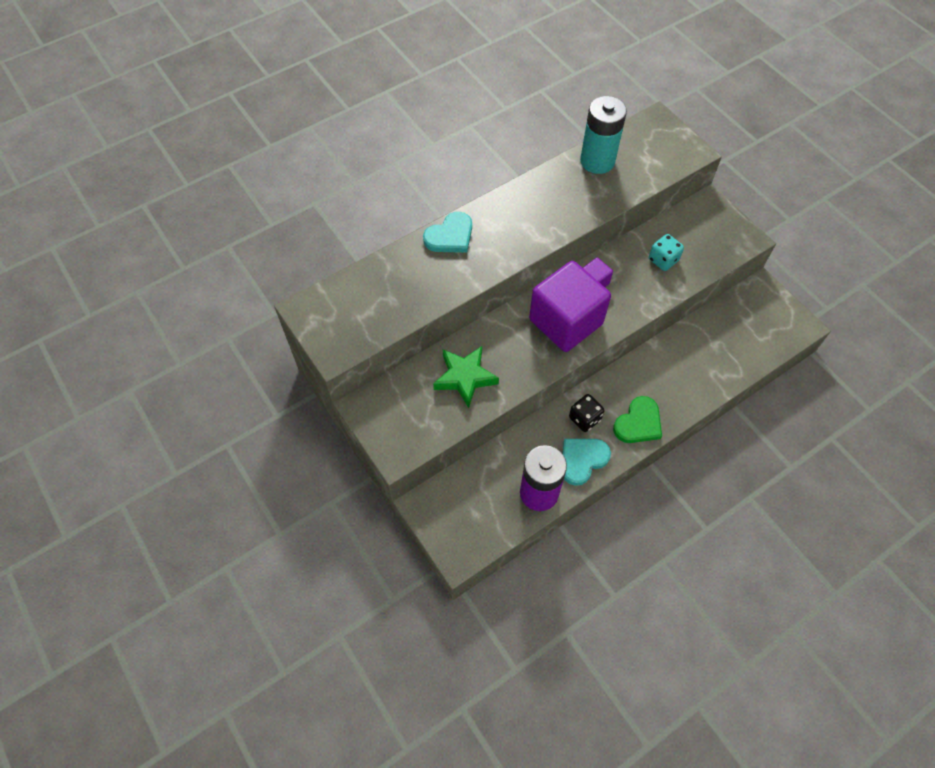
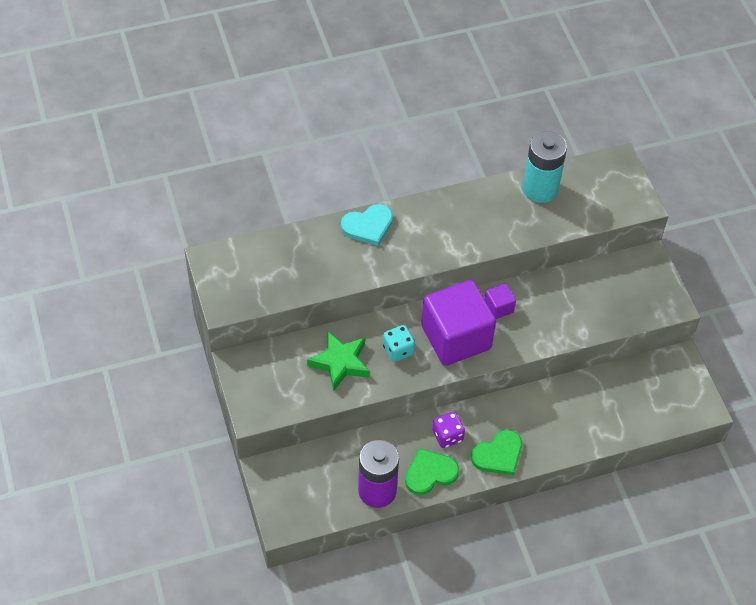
camera: 15 degrees right, 5 degrees down
turquoise heart [563,439,611,486] -> green heart [405,448,459,495]
black dice [569,394,605,432] -> purple dice [432,412,465,448]
turquoise dice [649,234,684,271] -> turquoise dice moved to [383,325,415,362]

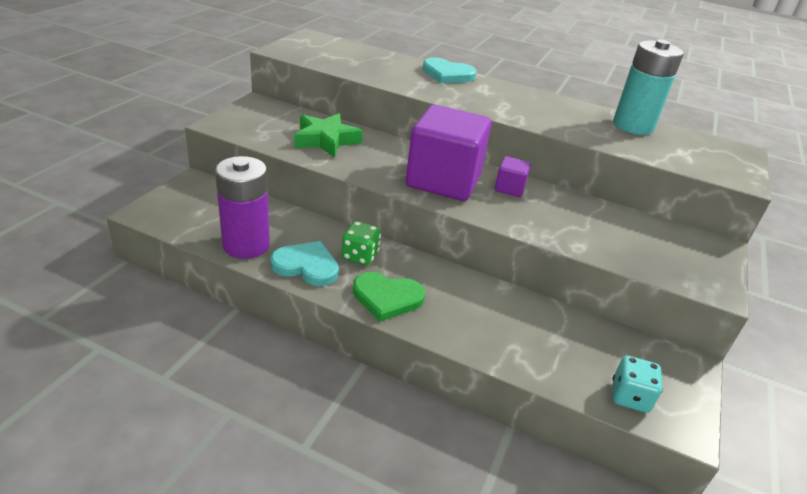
camera: 40 degrees right, 20 degrees down
turquoise dice [383,325,415,362] -> turquoise dice moved to [612,356,663,413]
green heart [405,448,459,495] -> turquoise heart [270,241,339,286]
purple dice [432,412,465,448] -> green dice [342,221,381,265]

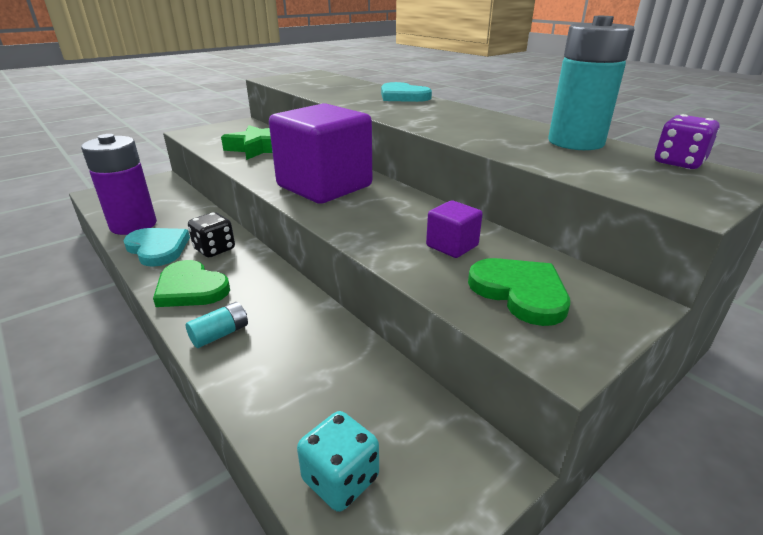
camera: 30 degrees right, 5 degrees down
green dice [342,221,381,265] -> black dice [188,212,235,257]
purple cube [495,156,531,197] -> purple cube moved to [426,200,483,258]
none -> turquoise battery [186,302,248,348]
none -> green heart [468,258,570,326]
none -> purple dice [655,114,720,169]

